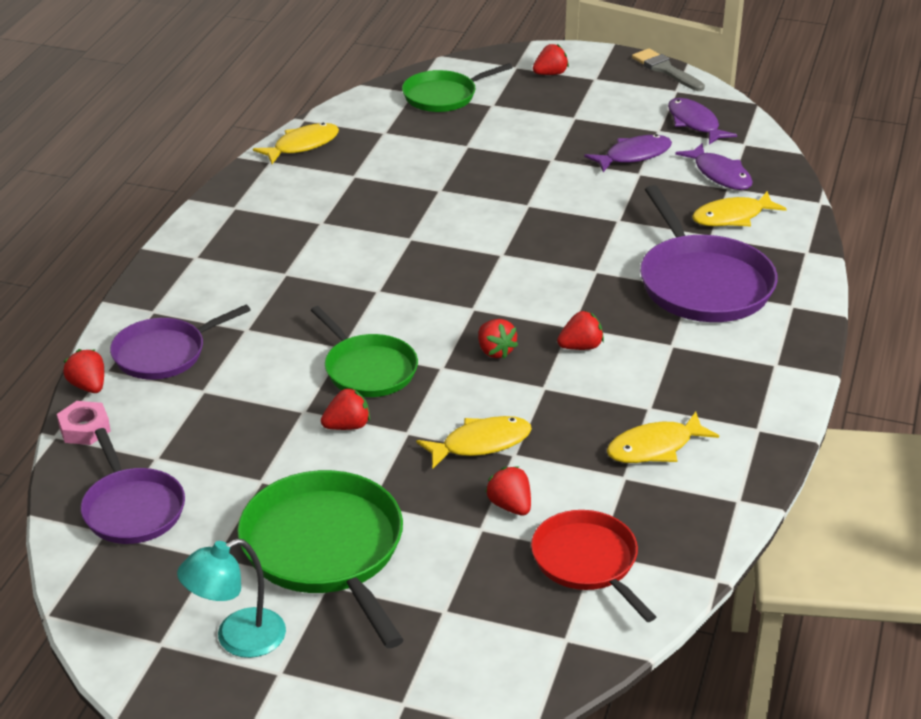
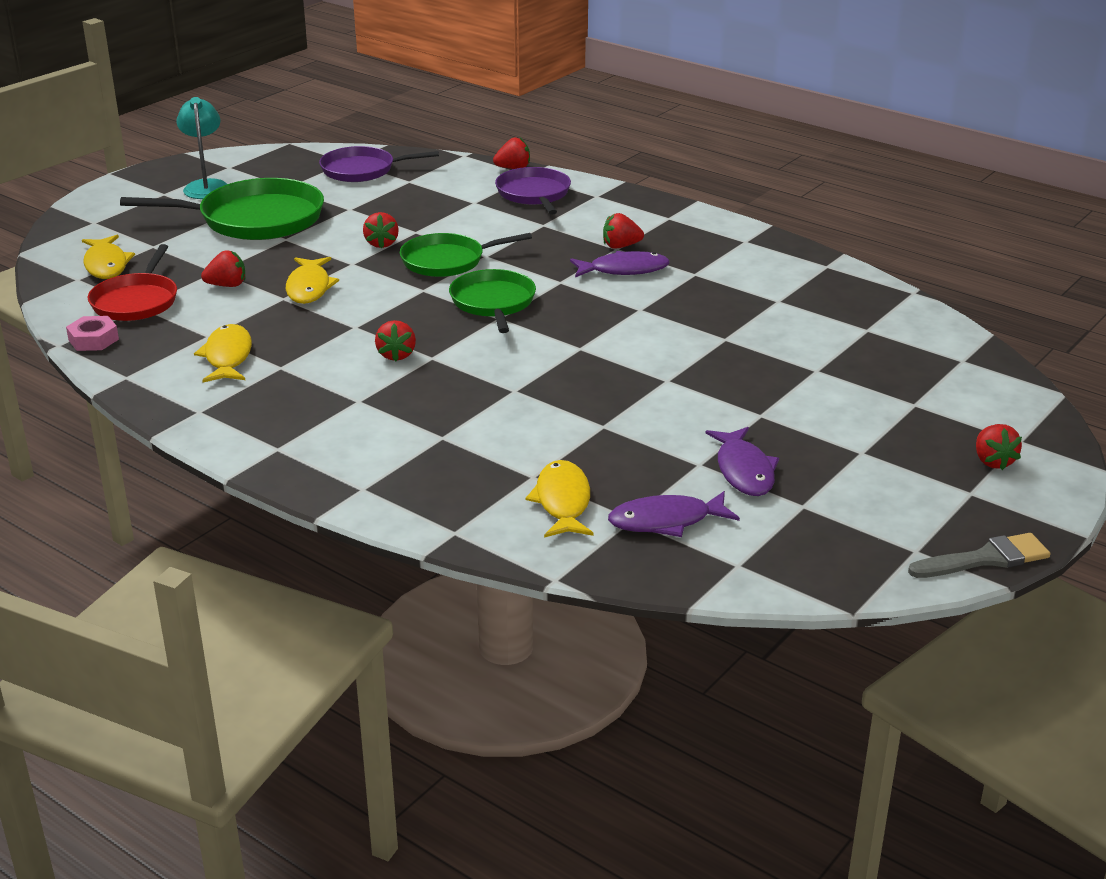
camera: 110 degrees right, 5 degrees down
pink nut [57,401,111,445] -> pink nut moved to [66,316,119,351]
yellow fish [253,123,339,164] -> yellow fish moved to [82,235,135,279]
green pan [402,63,513,112] -> green pan moved to [449,269,536,333]
red strawberry [478,319,518,359] -> red strawberry moved to [603,213,644,249]
red pan [531,510,656,622] -> red pan turned 105 degrees clockwise [88,244,177,321]
purple pan [640,185,778,322] -> none
purple fish [668,98,737,145] -> purple fish moved to [570,251,670,277]

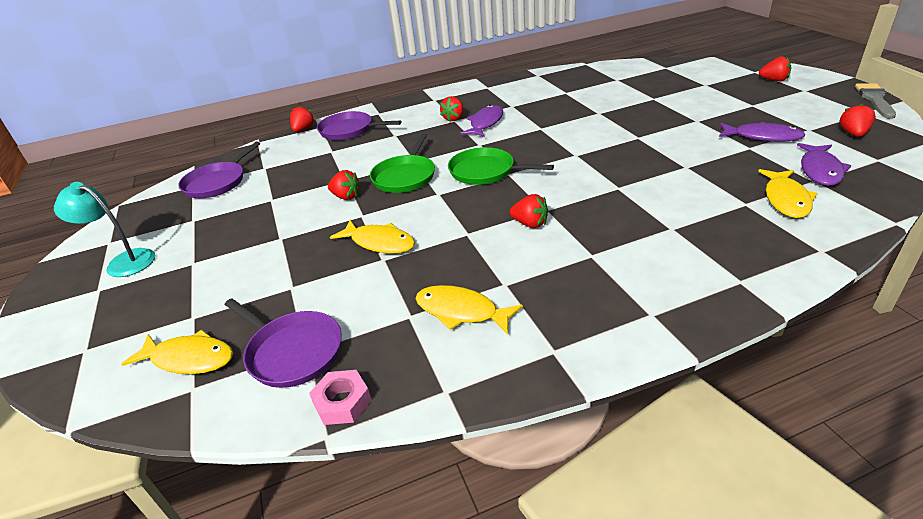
camera: 55 degrees left, 5 degrees up
red pan [88,244,177,321] -> purple pan [225,298,342,388]
green pan [120,178,324,240] -> none
red strawberry [201,251,245,287] -> red strawberry moved to [840,104,876,137]
yellow fish [525,460,594,538] -> yellow fish turned 105 degrees counterclockwise [758,169,818,218]

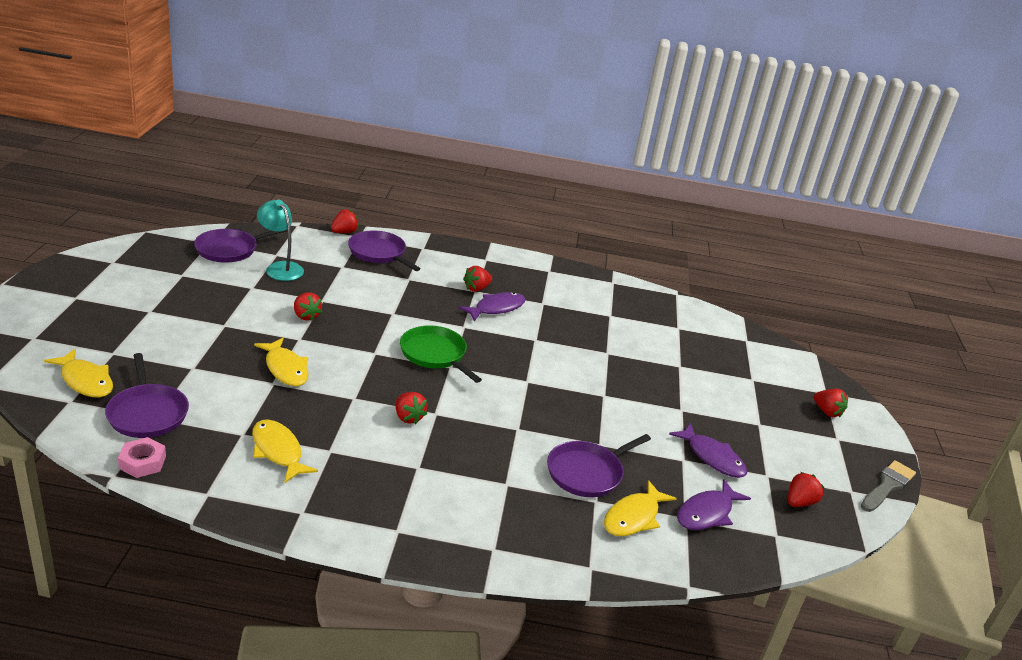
camera: 20 degrees right, 5 degrees down
turquoise lamp [54,182,155,277] -> turquoise lamp moved to [257,200,304,281]
green pan [370,133,435,193] -> none
none -> purple pan [547,434,651,497]

